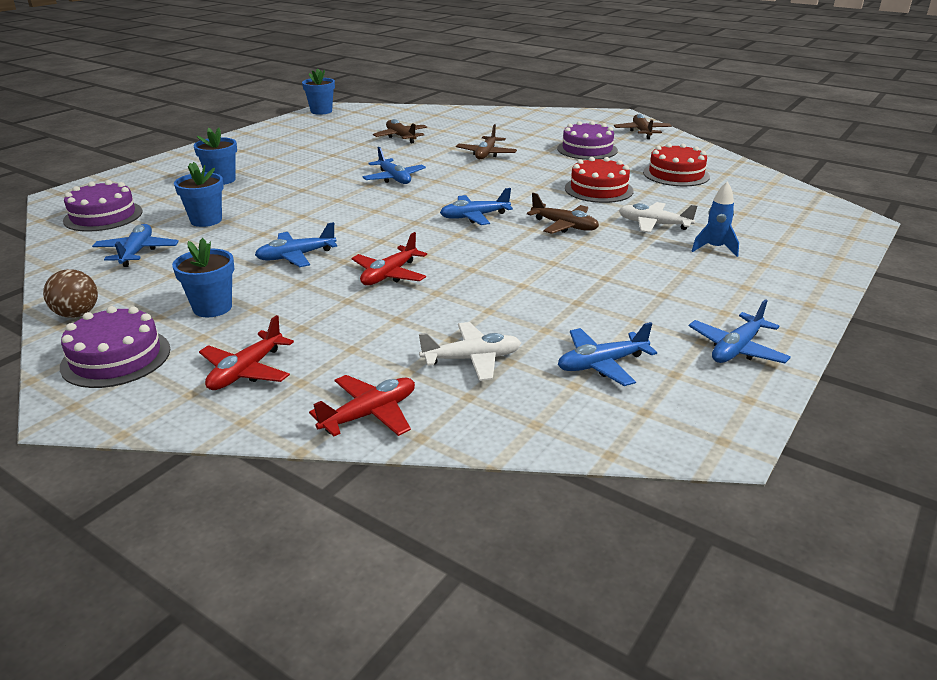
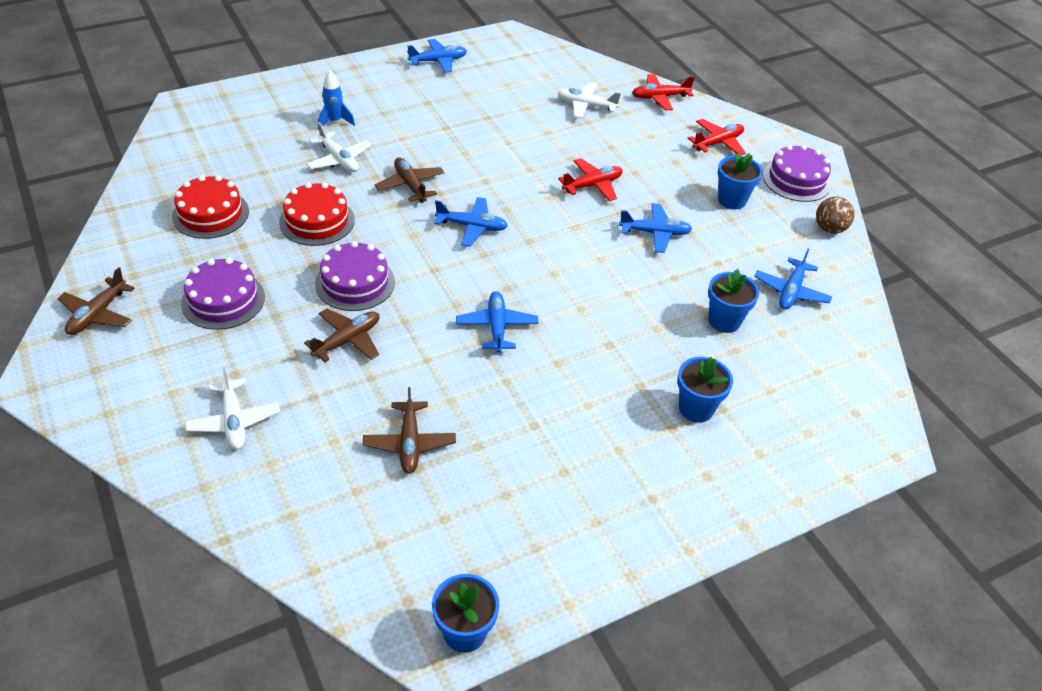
camera: 155 degrees left, 15 degrees up
purple cake [63,180,142,232] -> purple cake moved to [315,241,395,311]
blue plane [558,322,657,386] -> none
none -> white plane [185,367,280,449]

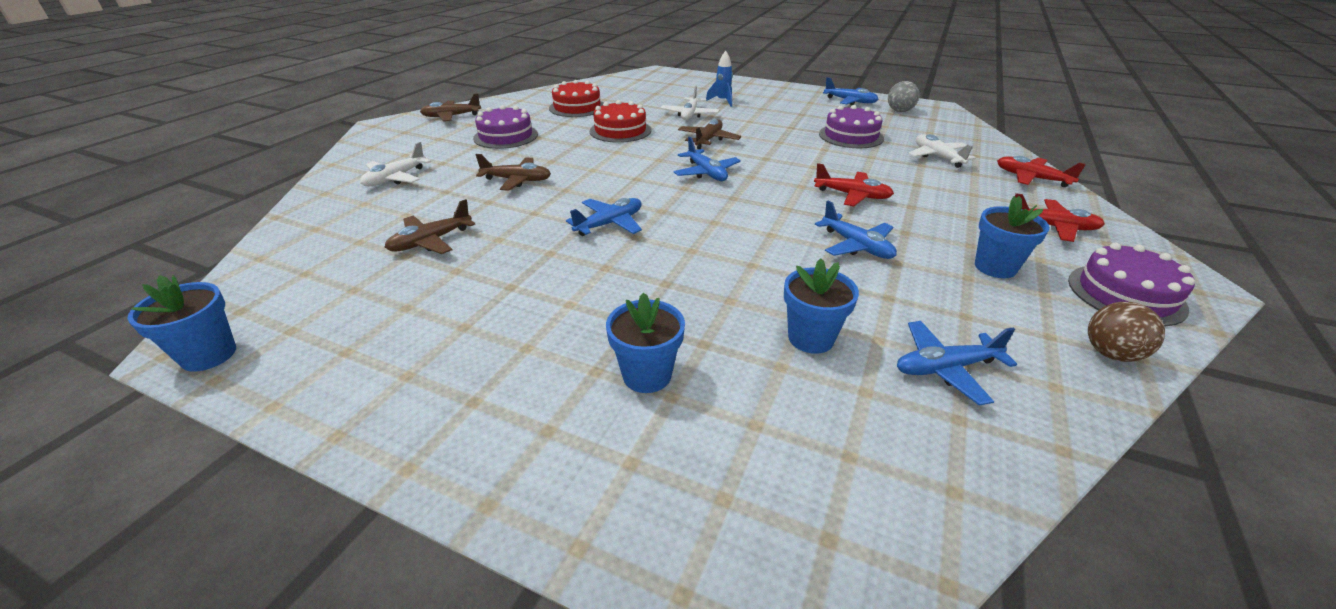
camera: 55 degrees right, 10 degrees down
purple cake [315,241,395,311] -> purple cake moved to [819,105,884,148]
none -> grey ball [888,81,919,112]

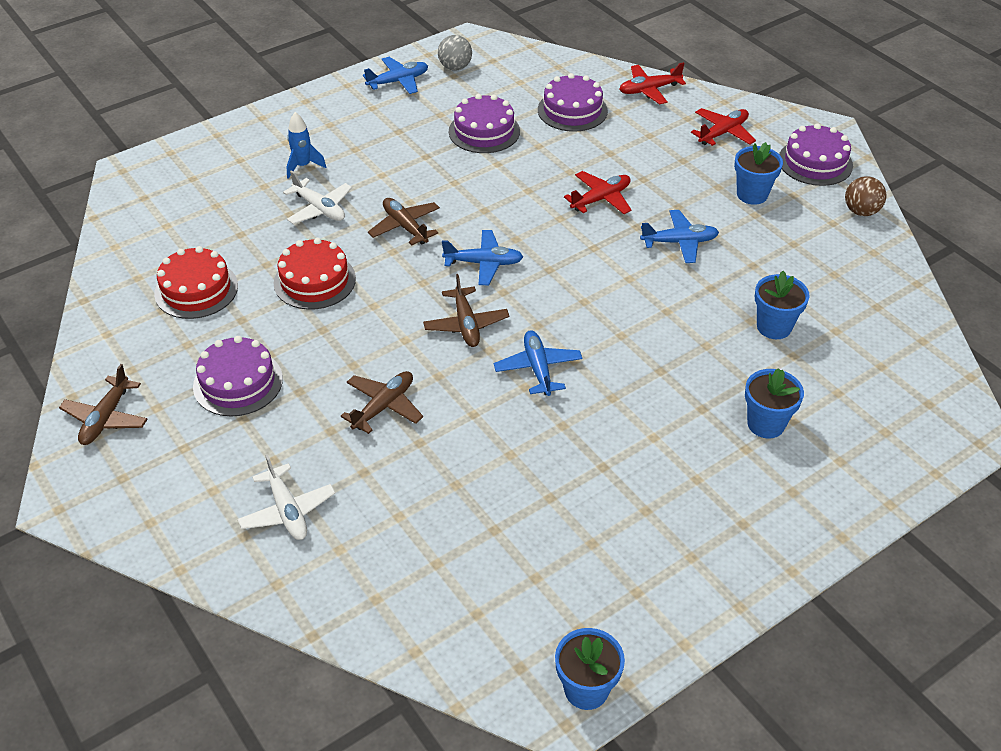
camera: 60 degrees left, 10 degrees up
brown plane [384,199,475,254] -> brown plane moved to [423,274,509,347]
blue plane [897,321,1017,405] -> none
white plane [908,134,976,168] -> purple cake [538,73,608,132]

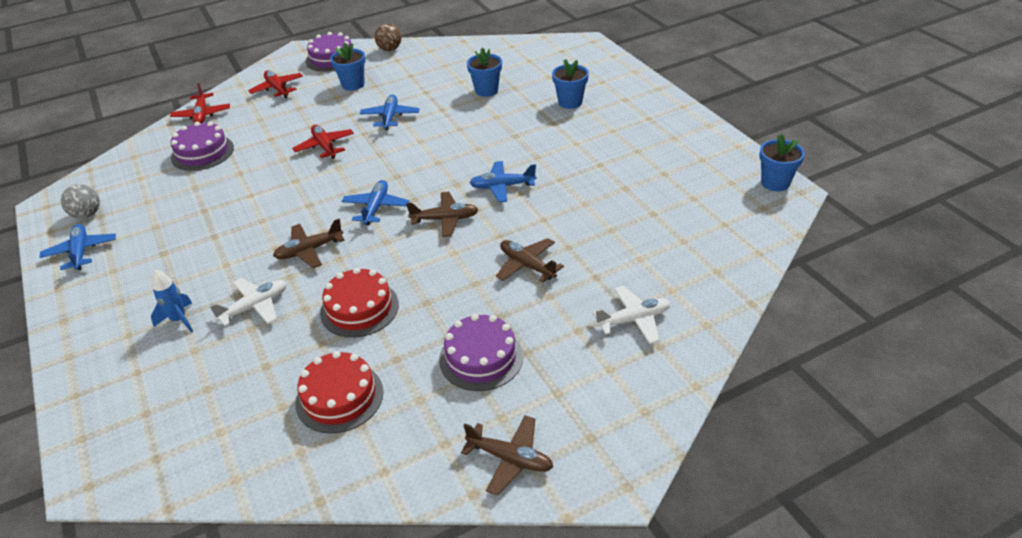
camera: 80 degrees left, 5 degrees down
purple cake [449,94,520,153] -> none

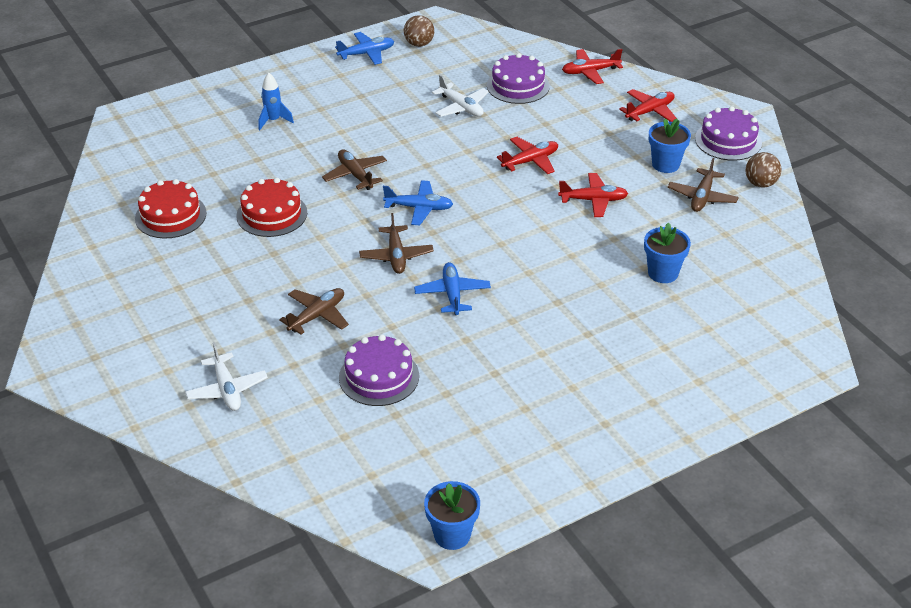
camera: 85 degrees right, 0 degrees up
grey ball [61,184,100,219] -> brown ball [404,15,434,47]
white plane [209,278,287,326] -> white plane moved to [432,75,489,117]
blue plane [360,94,420,130] -> red plane [558,173,628,217]
purple cake [439,314,523,391] -> purple cake moved to [339,334,419,406]
brown plane [461,415,553,495] -> brown plane moved to [668,158,739,212]
blue flower pot [552,59,589,109] -> none

